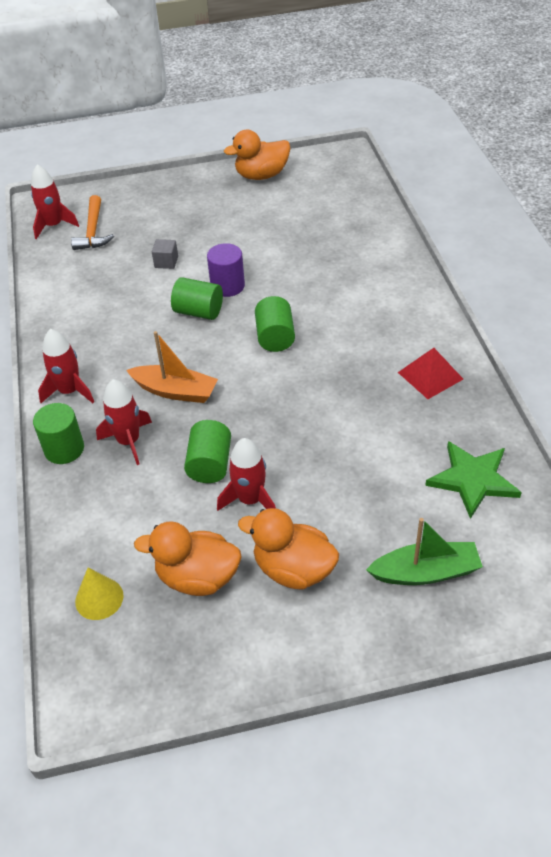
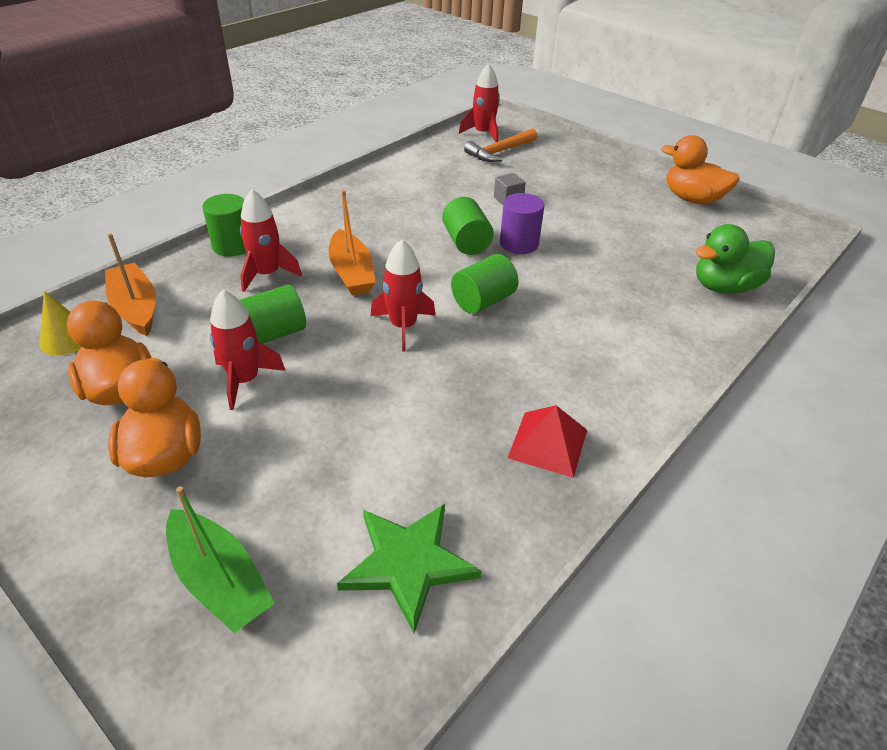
camera: 50 degrees right, 5 degrees down
red rocket [38,329,94,403] -> red rocket moved to [371,239,436,352]
none -> orange boat [105,233,156,336]
none -> green duck [696,224,775,294]

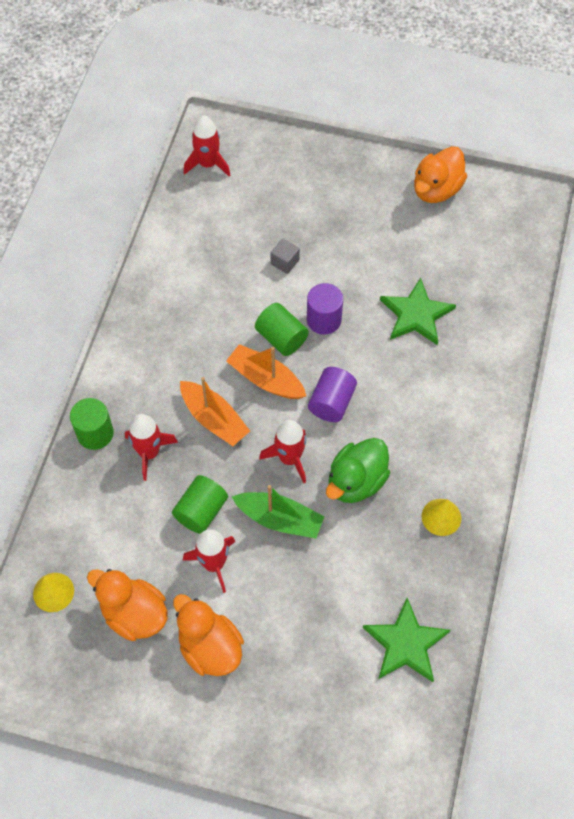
camera: 25 degrees left, 20 degrees up
orange boat [105,233,156,336] -> orange boat moved to [226,344,306,399]
green boat [166,486,275,633] -> green boat moved to [232,485,325,539]
green cylinder [451,254,518,314] -> purple cylinder [308,367,357,422]
orange hammer [464,128,537,162] -> none
red pyramid [508,405,587,478] -> yellow cone [421,499,461,536]
orange duck [661,135,740,205] -> orange duck turned 60 degrees counterclockwise [414,146,467,203]
green duck [696,224,775,294] -> green duck moved to [326,438,390,503]
none -> green star [380,277,456,345]

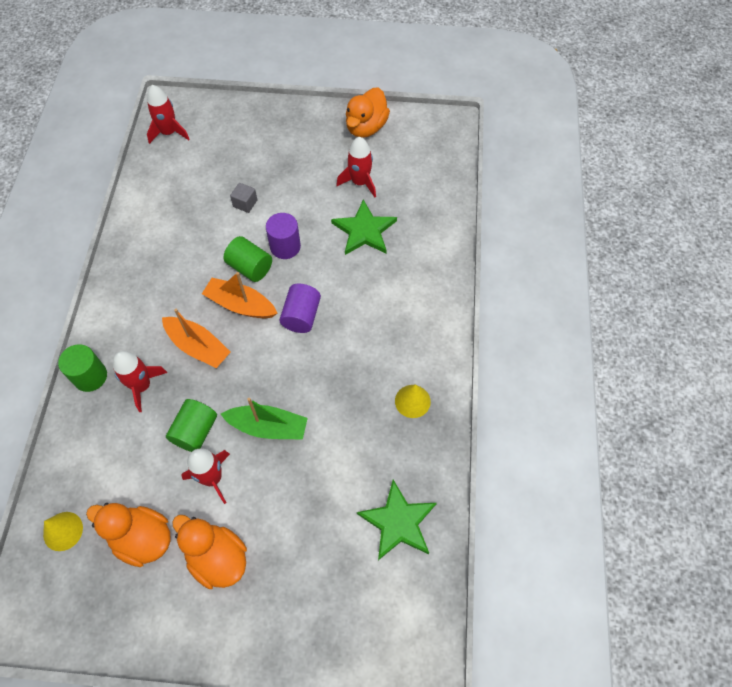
camera: 10 degrees left, 0 degrees up
red rocket [259,420,306,483] -> red rocket moved to [336,137,376,198]
green duck [326,438,390,503] -> none

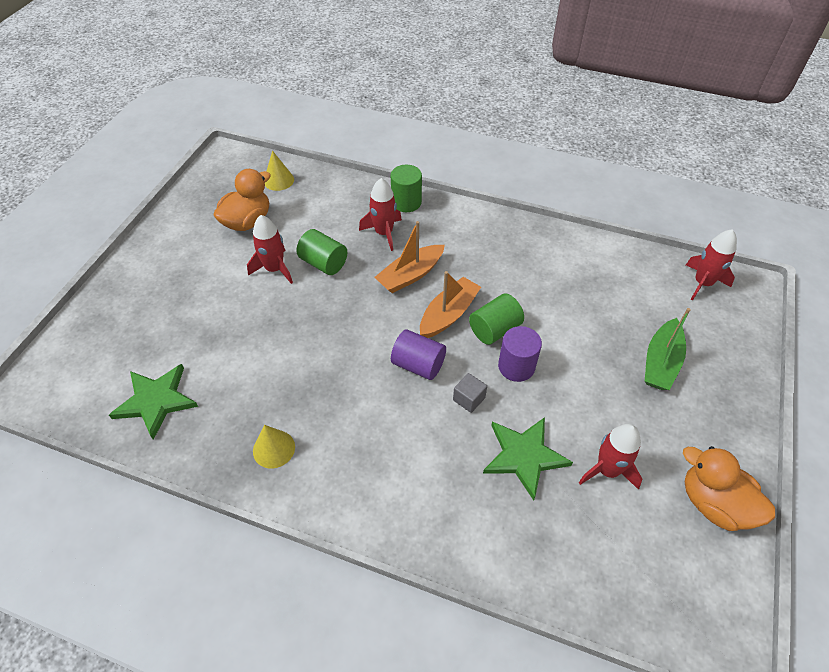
camera: 105 degrees right, 10 degrees down
orange duck [172,515,247,589] -> none
green boat [221,398,308,440] -> green boat moved to [645,308,691,390]
grey cube [230,183,257,213] -> grey cube moved to [453,373,487,413]

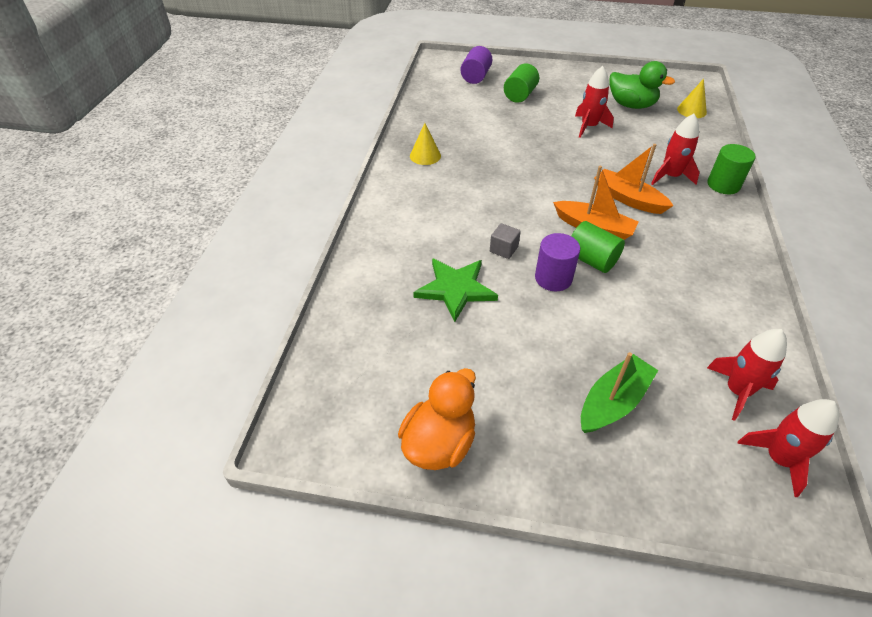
camera: 80 degrees right, 5 degrees down
green star [109,364,198,440] -> none
orange duck [213,169,271,231] -> green duck [609,61,675,109]
green cylinder [296,229,347,275] -> green cylinder moved to [504,64,539,103]
purple cylinder [391,329,446,380] -> purple cylinder moved to [460,46,492,84]
red rocket [579,424,642,490] -> red rocket moved to [707,329,787,421]
green boat [645,308,691,390] -> green boat turned 120 degrees clockwise [581,352,658,433]

